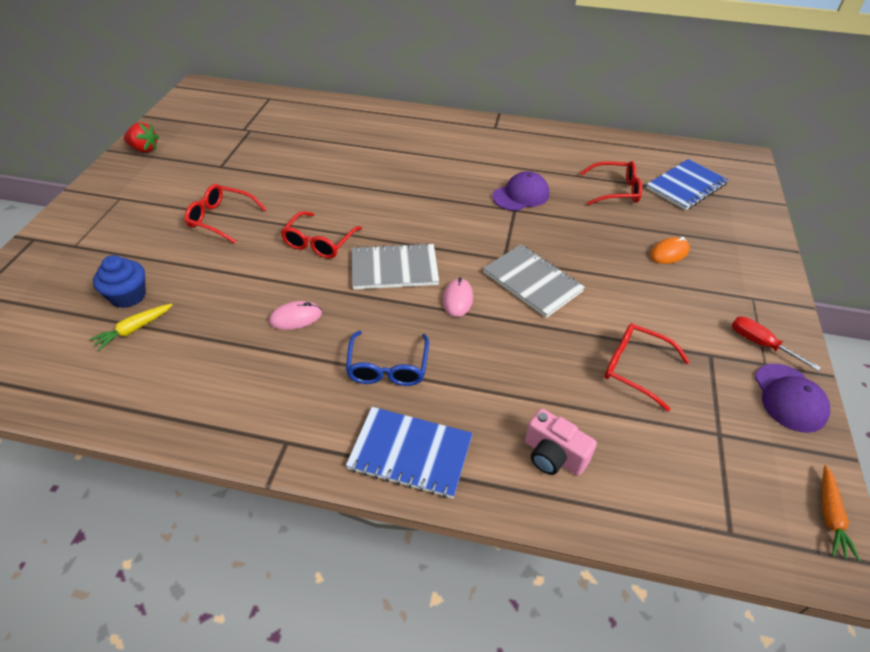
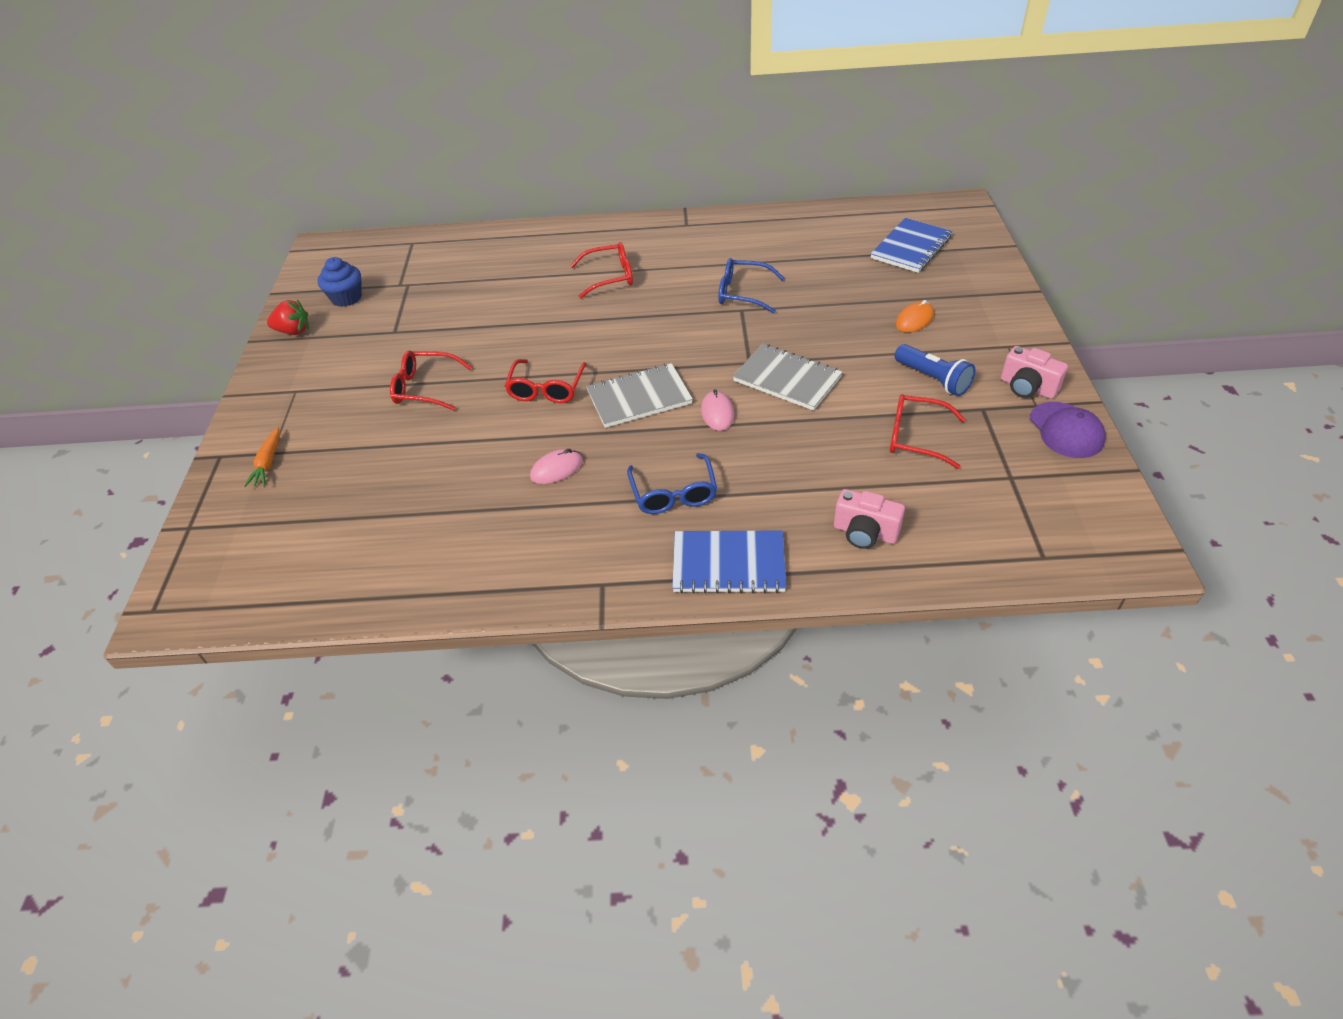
camera: 10 degrees left, 0 degrees up
yellow carrot [90,304,173,351] -> none
blue cupcake [93,255,146,308] -> blue cupcake moved to [318,257,362,307]
purple cap [492,171,549,211] -> blue glasses [718,258,784,314]
red glasses [580,161,642,205] -> red glasses moved to [570,242,633,298]
red screwdriver [732,316,821,371] -> pink camera [1001,346,1068,399]
orange carrot [822,465,860,562] -> orange carrot moved to [244,427,280,487]
none -> blue flashlight [895,344,976,396]

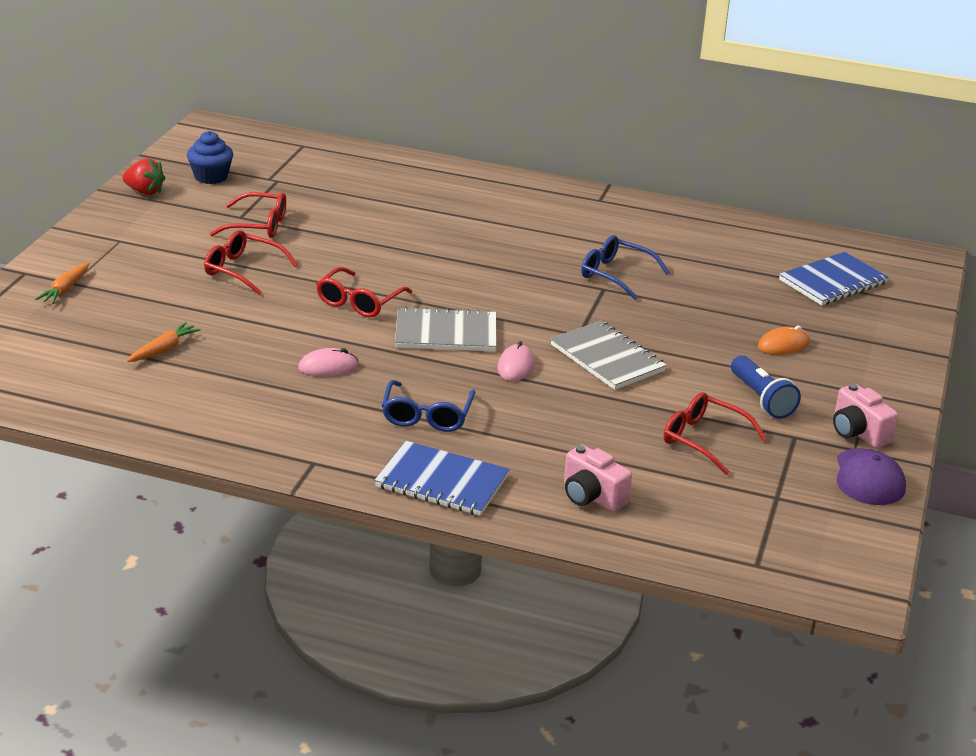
camera: 15 degrees right, 15 degrees down
red glasses [570,242,633,298] -> red glasses moved to [210,192,286,238]
none -> orange carrot [127,322,201,362]

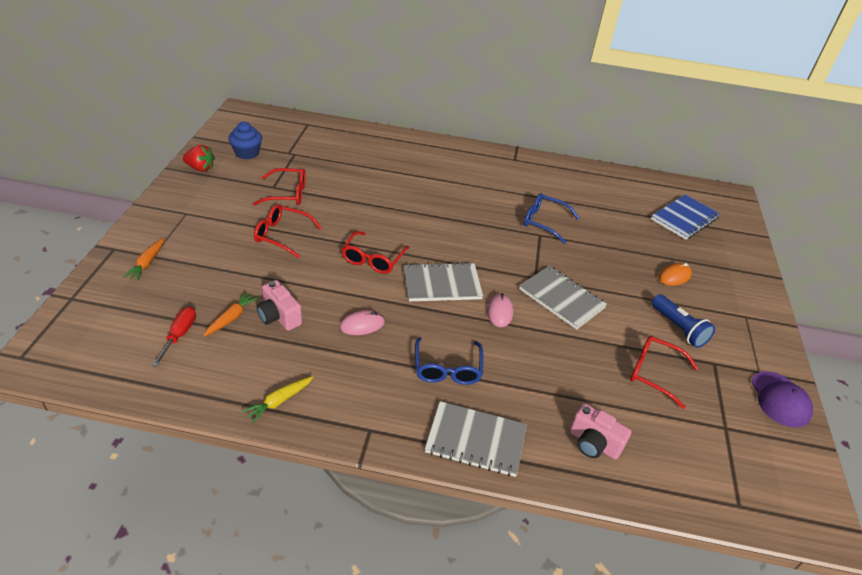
camera: 10 degrees left, 10 degrees up
blue notebook [375,441,509,516] -> grey notebook [425,401,527,477]
pink camera [833,383,898,448] -> pink camera moved to [257,280,302,331]
none -> red screwdriver [152,307,196,367]
none -> yellow carrot [242,376,313,423]

